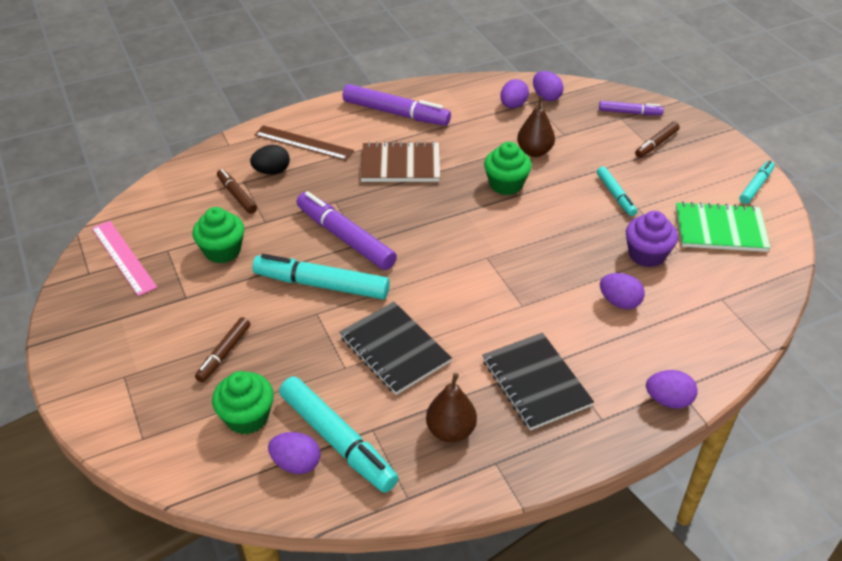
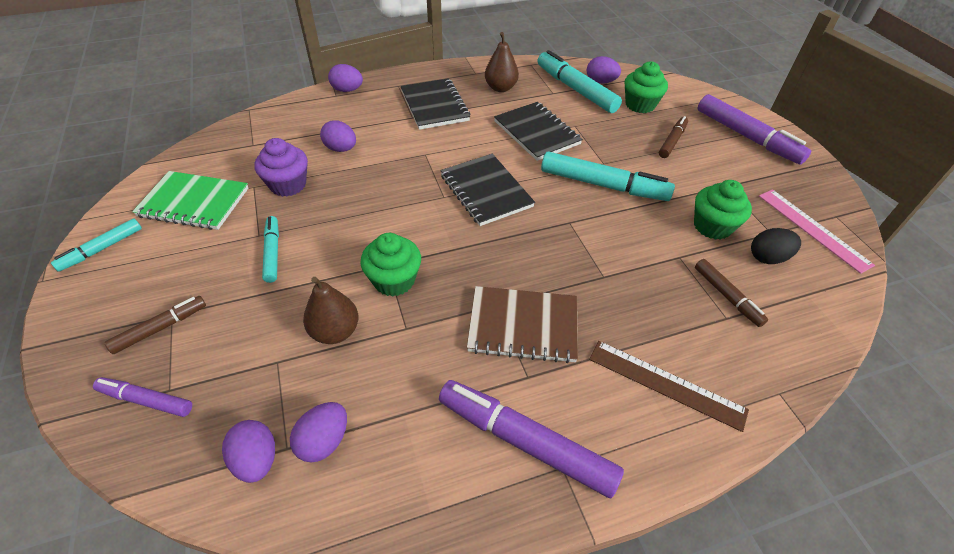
camera: 175 degrees left, 5 degrees up
black egg [250,145,290,175] -> black egg moved to [751,228,801,264]
purple marker [296,191,397,270] -> purple marker moved to [698,94,811,165]
none -> black notebook [440,154,535,226]

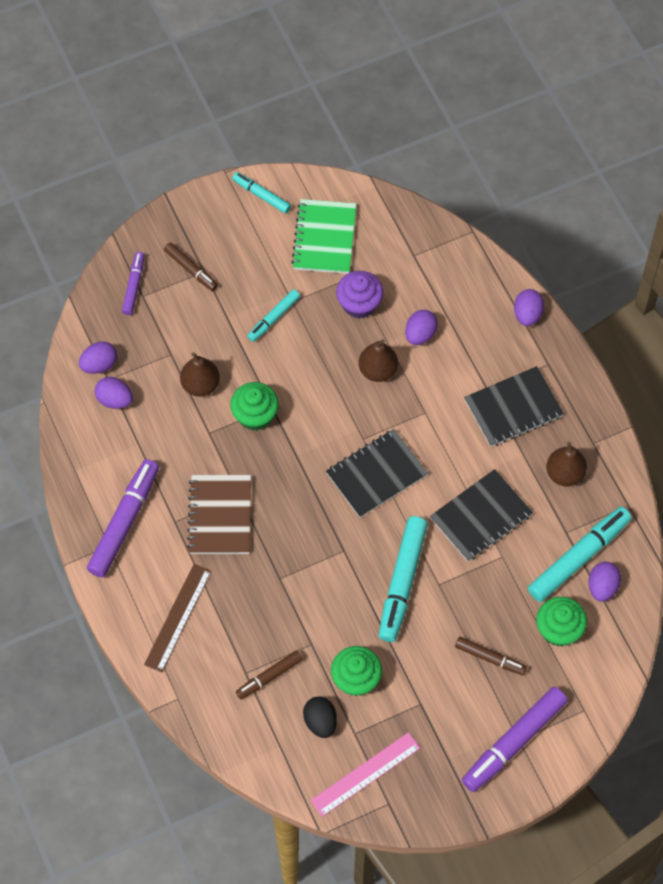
camera: 85 degrees right, 15 degrees up
turquoise marker [262,216,279,283] -> turquoise marker turned 150 degrees clockwise [247,289,300,342]
none -> brown pear [359,339,398,382]

